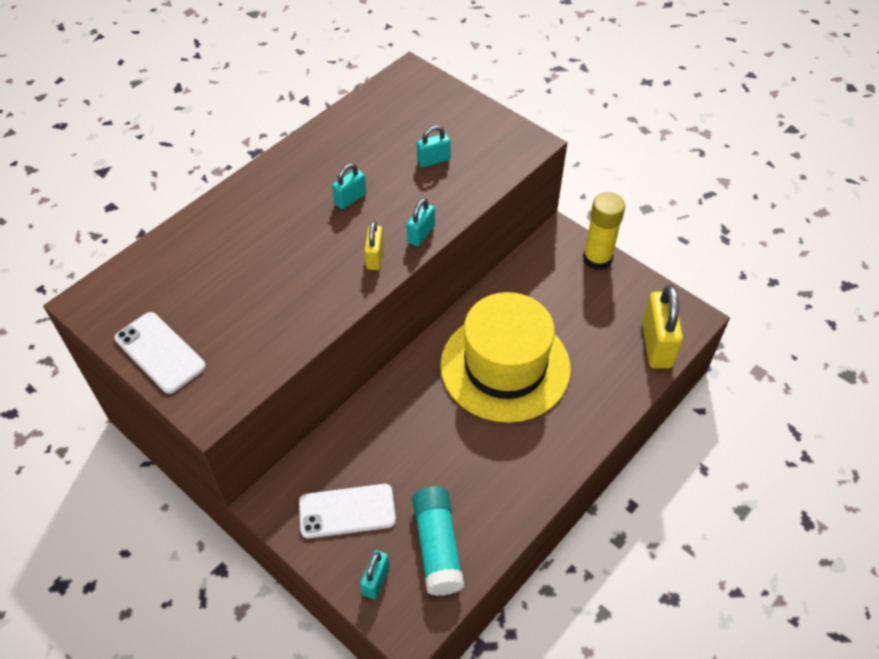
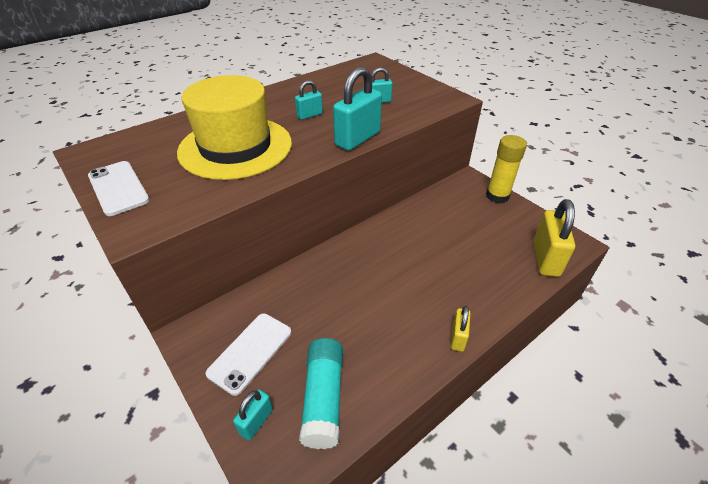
camera: 10 degrees right, 10 degrees down
white phone [299,484,396,539] -> white phone turned 60 degrees counterclockwise [206,313,291,396]
yellow padlock [364,221,384,270] -> yellow padlock moved to [451,306,471,352]
turquoise padlock [407,198,435,247] -> turquoise padlock [333,67,382,151], size x1.85
yellow hat [440,292,571,423] -> yellow hat moved to [177,75,292,180]

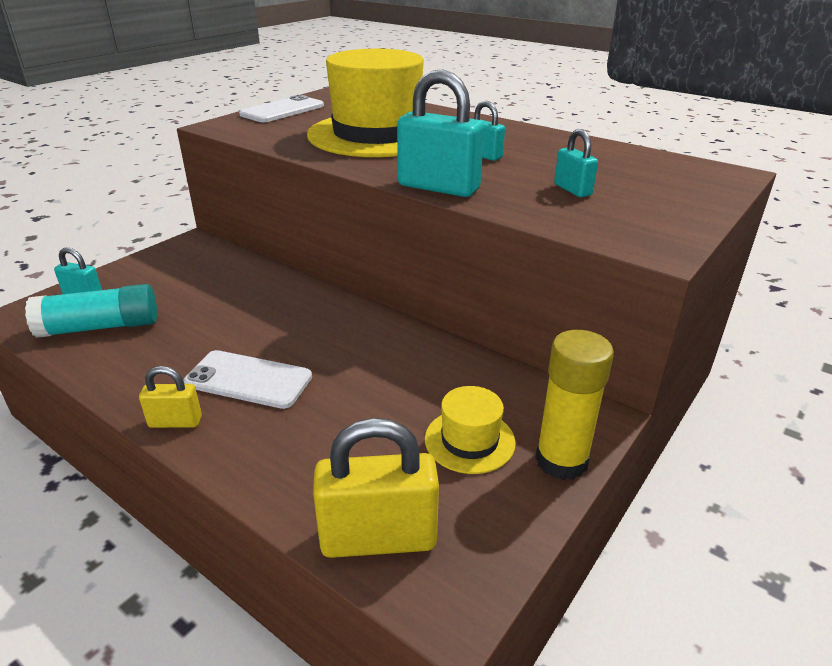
camera: 75 degrees right, 10 degrees down
white phone [206,313,291,396] -> white phone moved to [184,350,312,409]
none -> yellow hat [425,386,516,474]

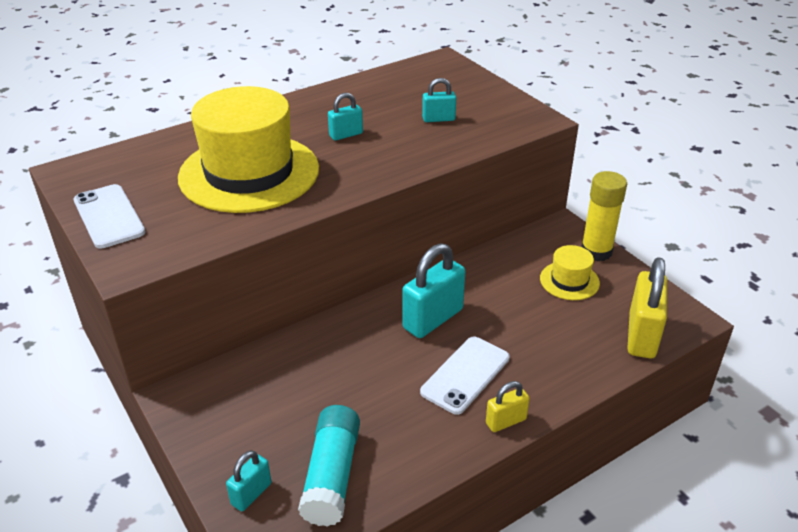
camera: 70 degrees left, 5 degrees up
yellow padlock [139,366,202,428] -> yellow padlock turned 45 degrees clockwise [486,381,530,432]
turquoise padlock [397,69,484,197] -> turquoise padlock moved to [402,243,466,338]

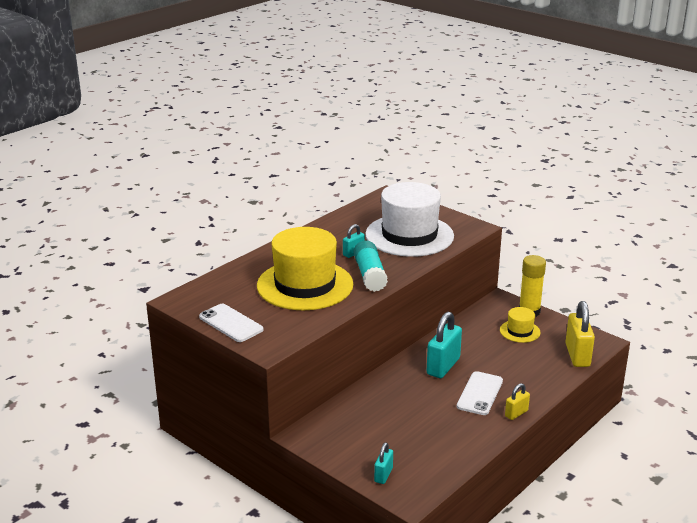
camera: 15 degrees left, 10 degrees down
turquoise glue stick [298,405,360,527] -> turquoise glue stick moved to [353,240,388,292]
turquoise padlock [422,78,456,122] -> white hat [365,182,454,257]

